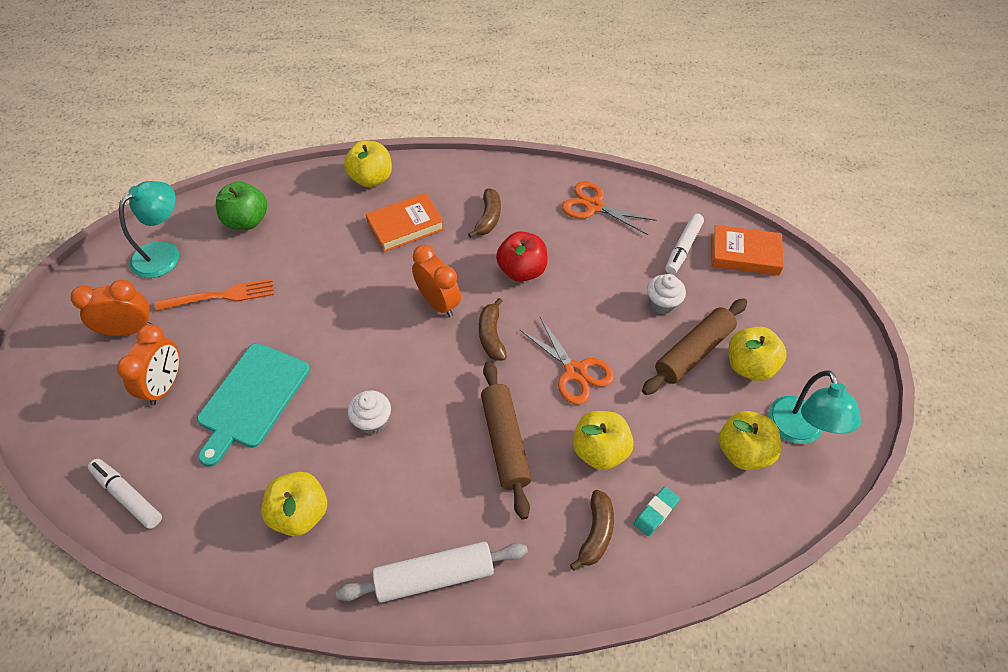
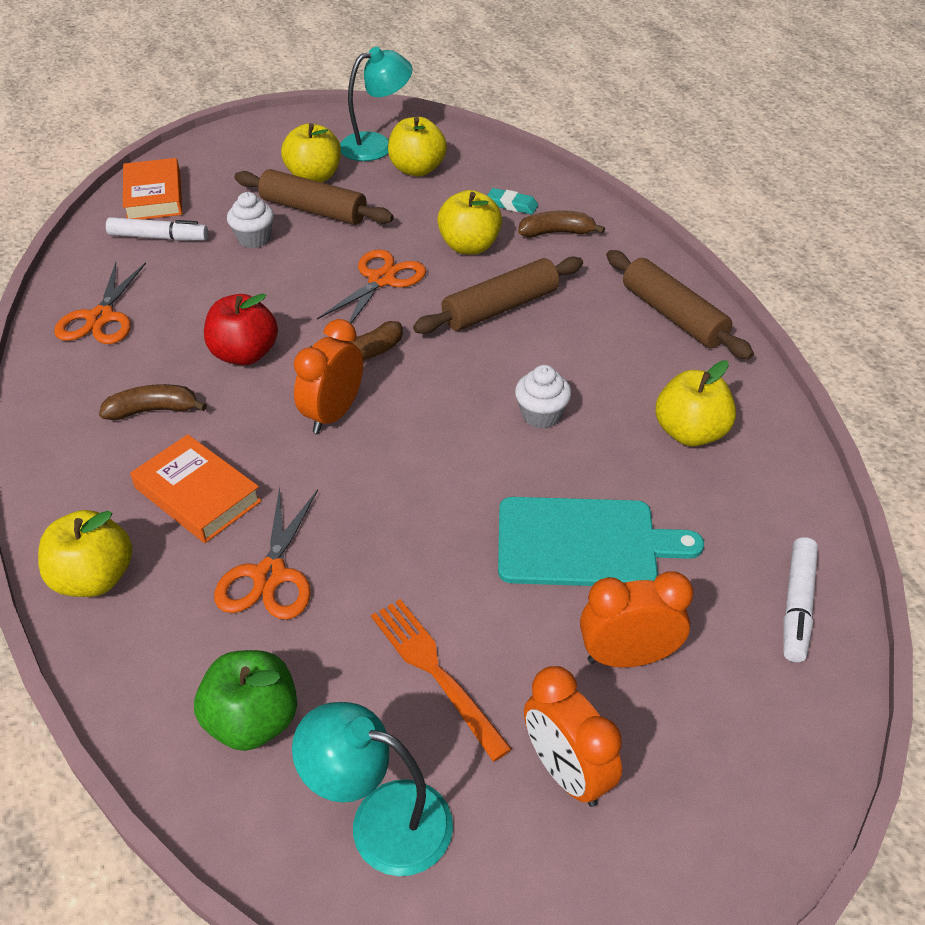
camera: 110 degrees left, 10 degrees down
white rolling pin [336,541,528,603] -> brown rolling pin [606,250,754,360]
none -> orange scissors [214,486,318,620]

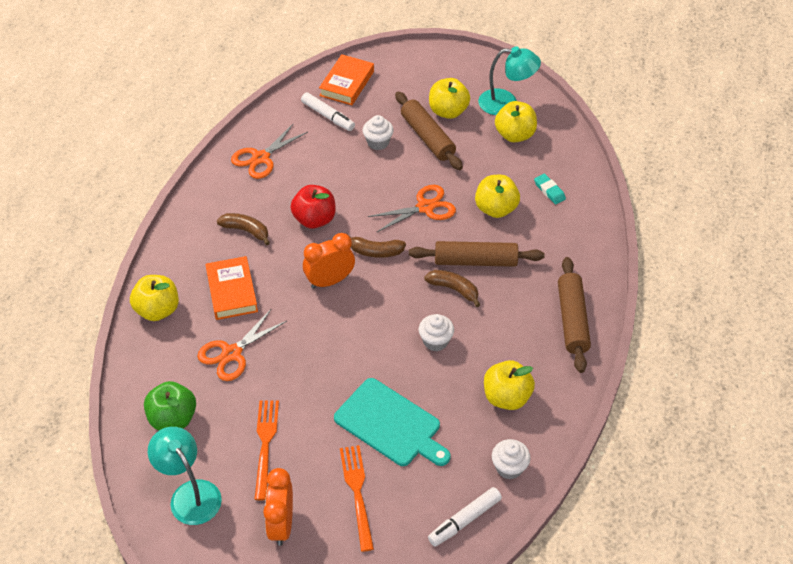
camera: 35 degrees right, 5 degrees up
brown banana [518,210,605,237] -> brown banana moved to [424,270,480,307]
orange clock [580,571,693,668] -> orange fork [340,445,374,552]
none -> white cupcake [492,439,531,479]

